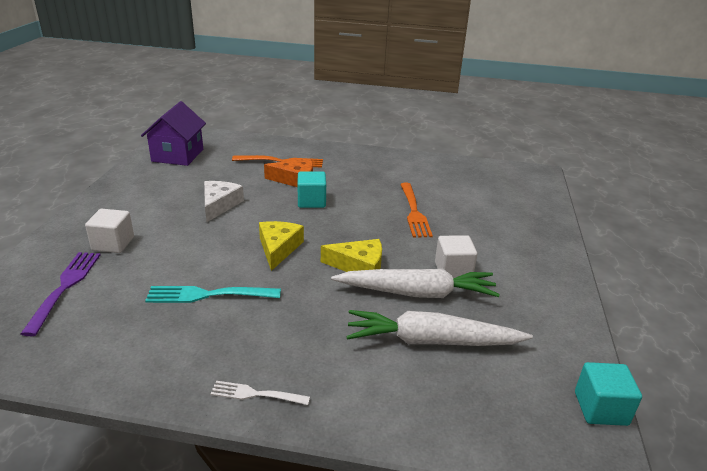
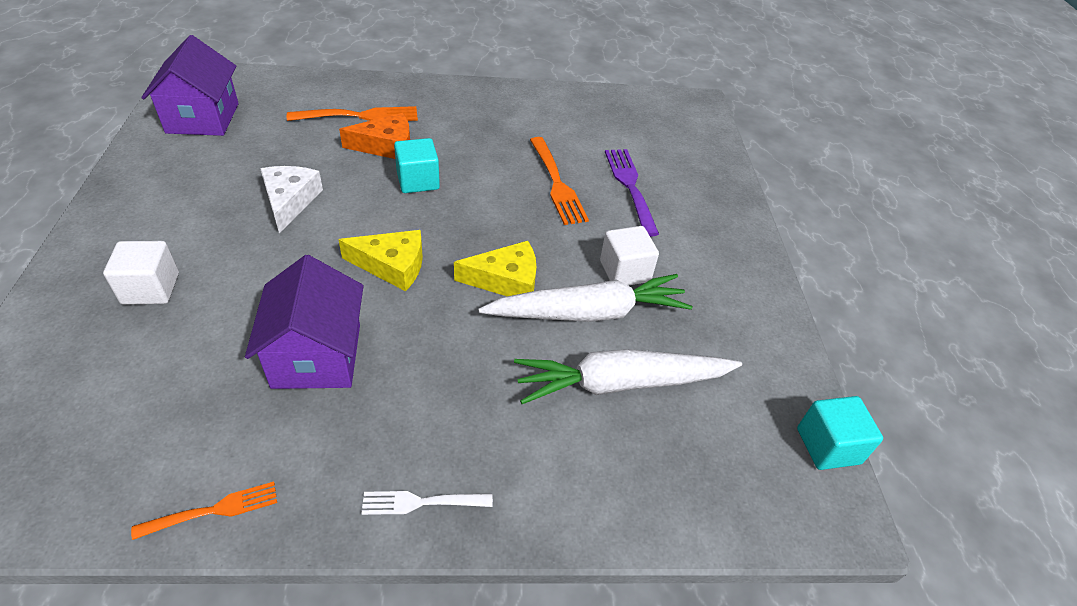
camera: 15 degrees left, 15 degrees up
purple fork [21,252,100,336] -> purple fork moved to [605,149,659,237]
turquoise fork [145,286,281,303] -> purple house [245,255,363,389]
yellow cheese [259,221,304,271] -> yellow cheese turned 105 degrees clockwise [338,230,423,291]
none -> orange fork [131,482,277,540]

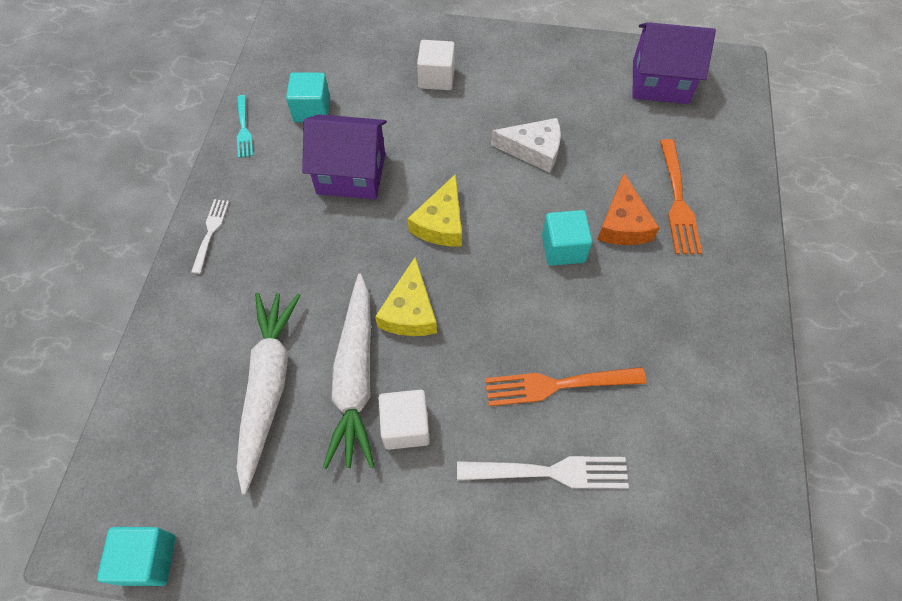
camera: 105 degrees right, 15 degrees up
orange fork [131,482,277,540] -> turquoise fork [237,95,253,158]
purple fork [605,149,659,237] -> white fork [457,456,629,488]
none -> turquoise cube [286,72,330,122]

